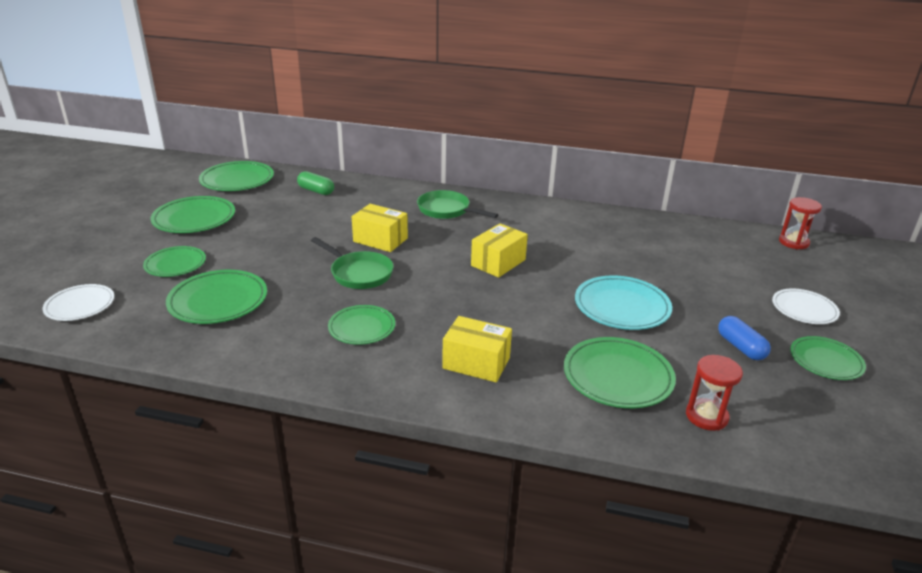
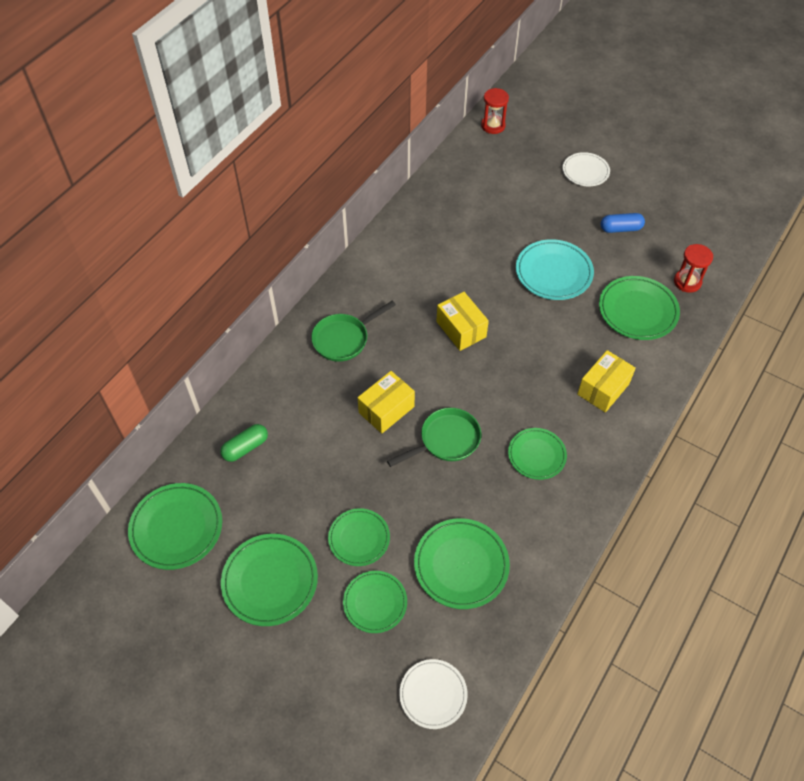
camera: 70 degrees left, 25 degrees up
green plate [790,336,866,380] -> green plate moved to [328,508,390,566]

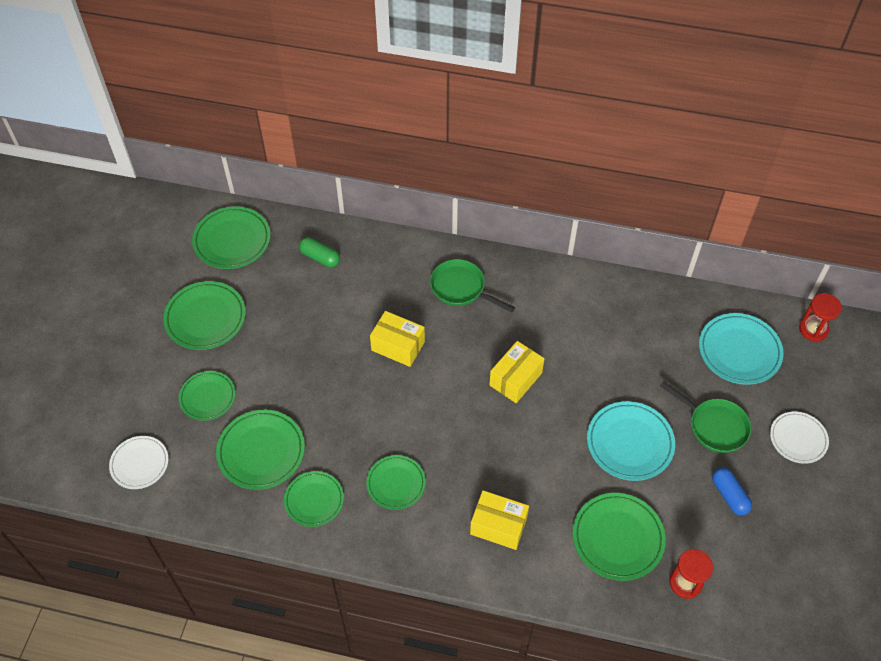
camera: 70 degrees right, 0 degrees up
green plate [328,508,390,566] -> green plate moved to [284,471,344,527]
green pan [387,408,481,467] -> green pan moved to [660,381,751,453]
none -> turquoise plate [699,313,784,385]

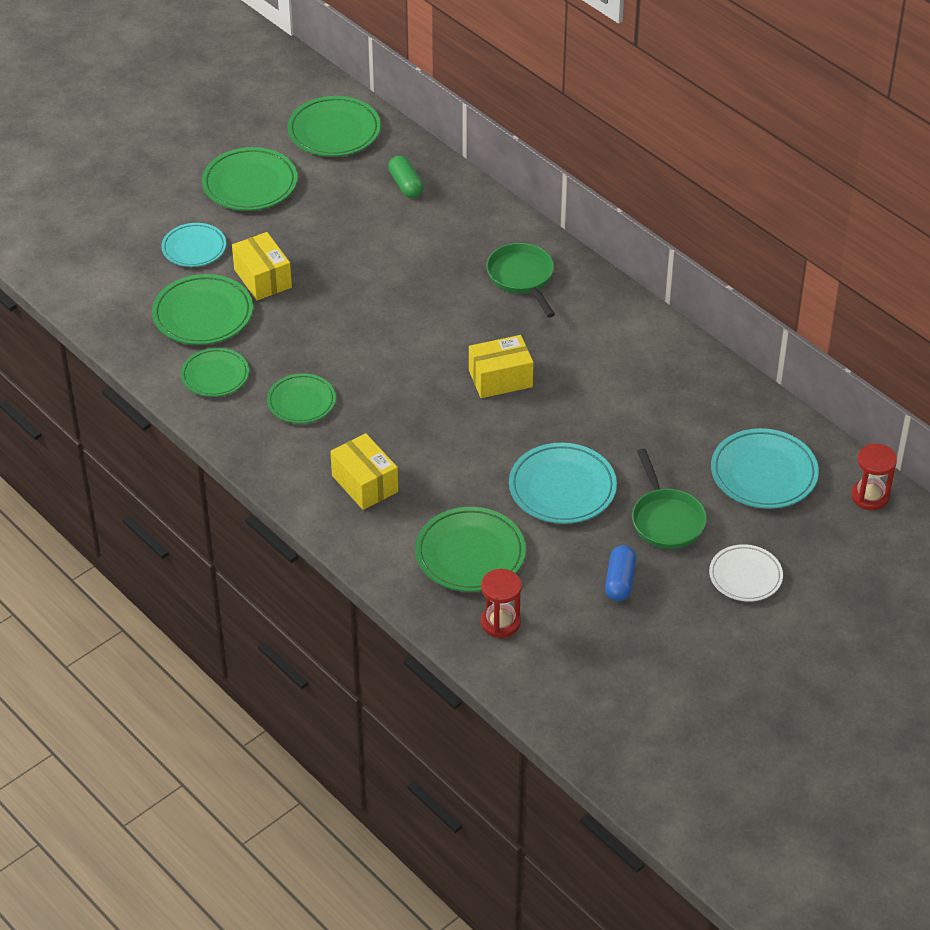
camera: 35 degrees right, 10 degrees down
white plate [109,436,168,489] -> none
green plate [179,371,236,421] -> turquoise plate [161,223,226,267]
yellow box [370,311,425,367] -> yellow box moved to [232,232,292,300]

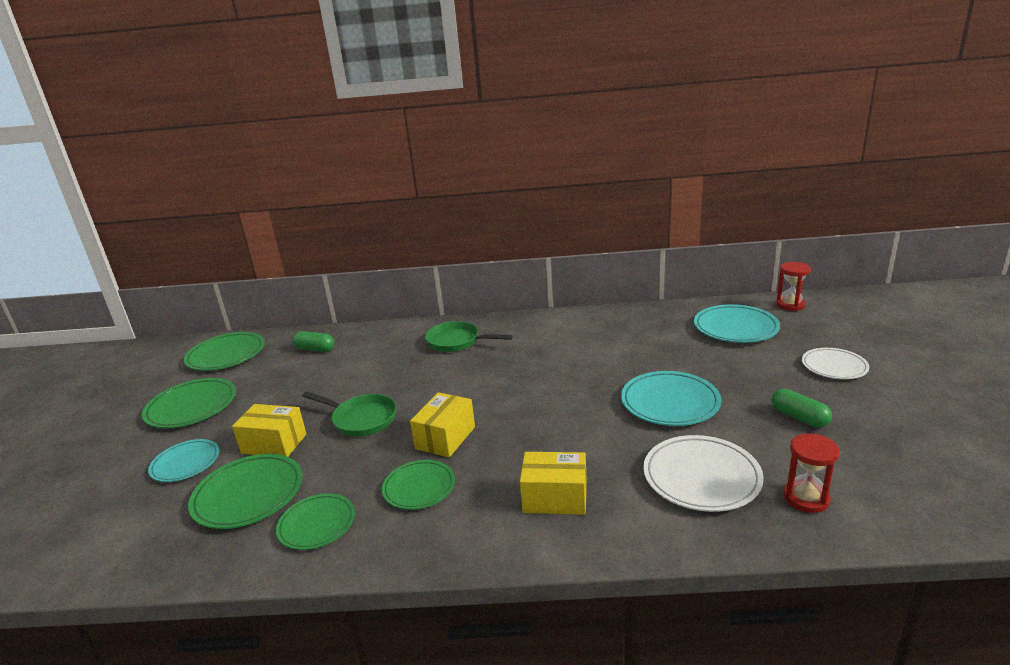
camera: 45 degrees left, 20 degrees down
green plate [415,507,526,592] -> white plate [643,435,764,512]
yellow box [469,335,534,398] -> yellow box moved to [410,392,475,458]
blue capsule [605,545,636,601] -> green capsule [771,389,832,428]
green pan [632,448,707,549] -> green pan moved to [302,391,397,437]

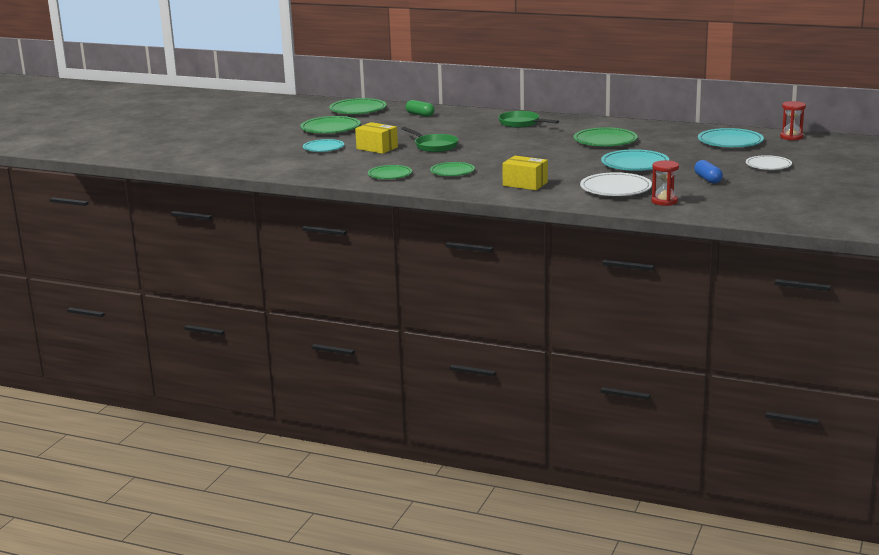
camera: 20 degrees right, 5 degrees down
green plate [188,454,302,529] -> green plate moved to [573,127,638,146]
yellow box [410,392,475,458] -> none
green capsule [771,389,832,428] -> blue capsule [694,160,723,183]

